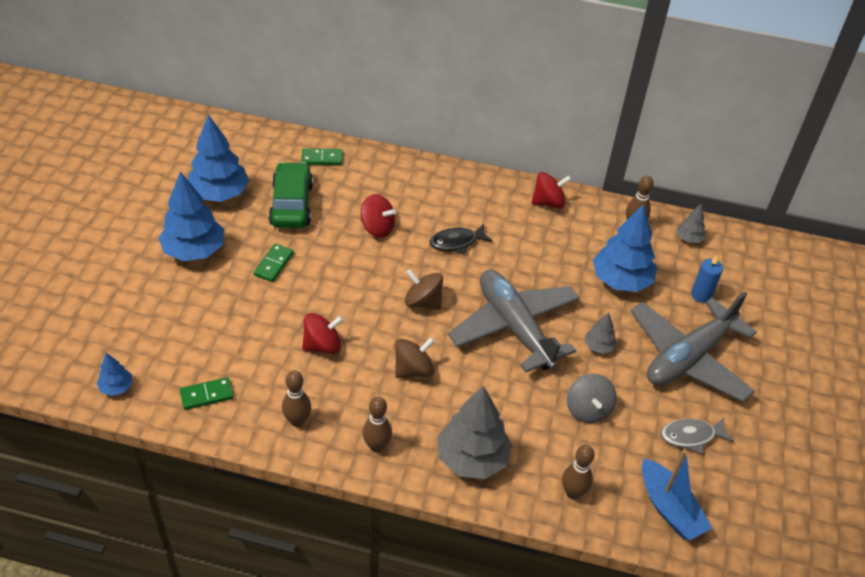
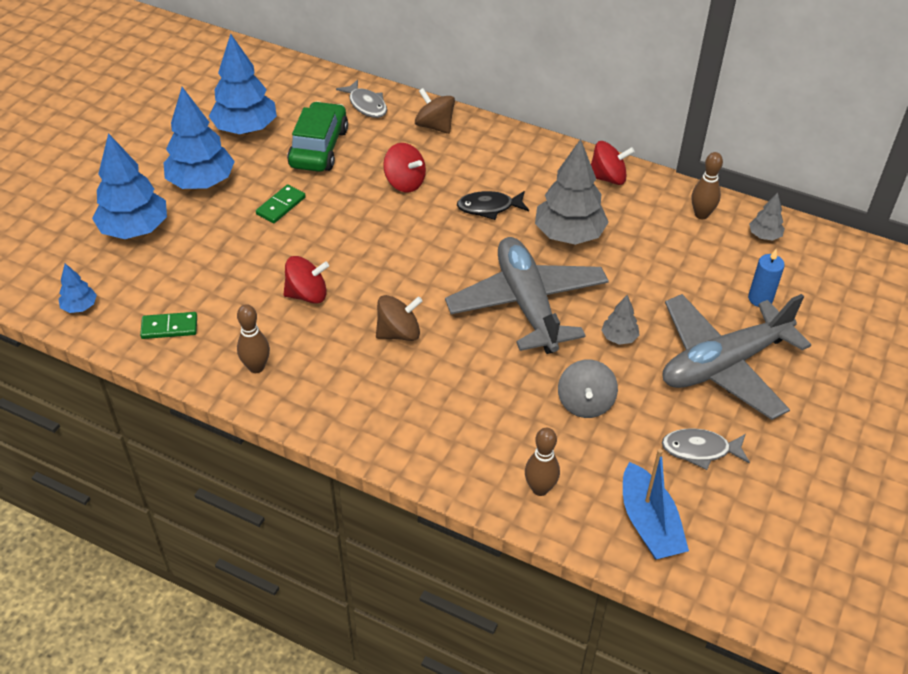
camera: 15 degrees right, 0 degrees up
green domino [302,148,343,165] -> grey fish [336,79,387,118]
brown bowling pin [363,397,392,453] -> none
brown spinning top [405,269,443,310] -> brown spinning top moved to [415,88,455,134]
grey tree [437,386,512,479] -> grey tree moved to [535,139,609,245]
blue tree [593,204,657,292] -> blue tree moved to [92,133,167,239]

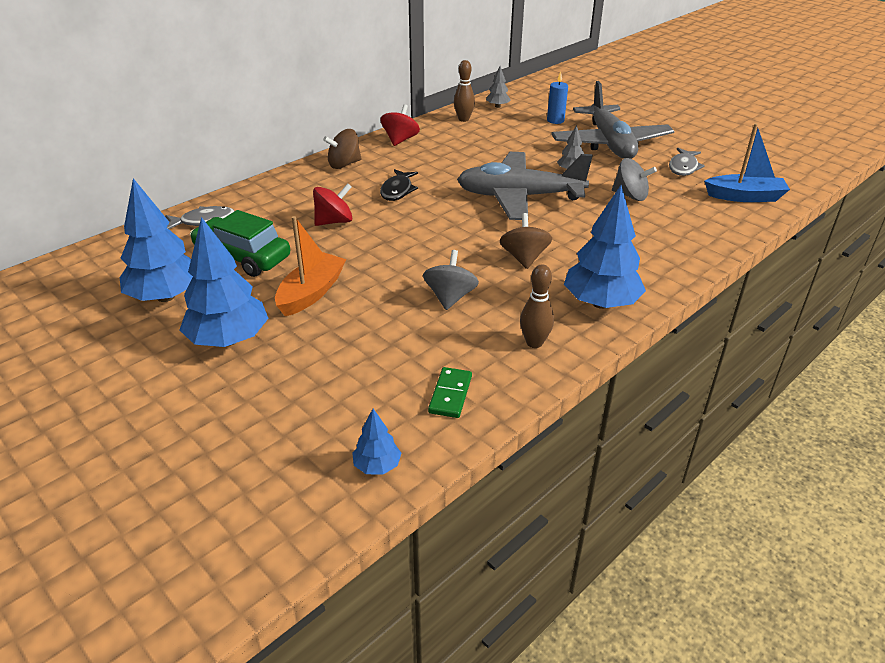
camera: 70 degrees left, 10 degrees down
blue tree [92,133,167,239] -> blue tree moved to [564,185,646,309]
green domino [256,184,306,223] -> orange boat [275,216,346,316]
red spinning top [283,256,329,304] -> grey spinning top [423,250,479,310]
brown spinning top [415,88,455,134] -> brown spinning top moved to [323,129,362,169]
brown bowling pin [525,427,560,496] -> none
grey tree [535,139,609,245] -> none

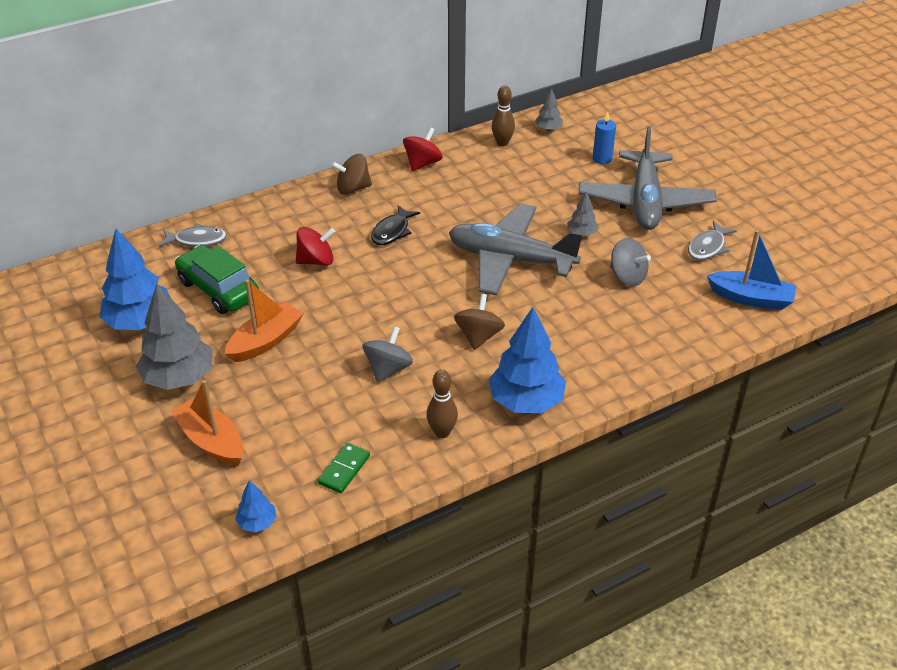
camera: 15 degrees right, 5 degrees up
blue tree [180,217,268,347] -> grey tree [136,284,213,390]
none -> orange boat [171,380,243,466]

